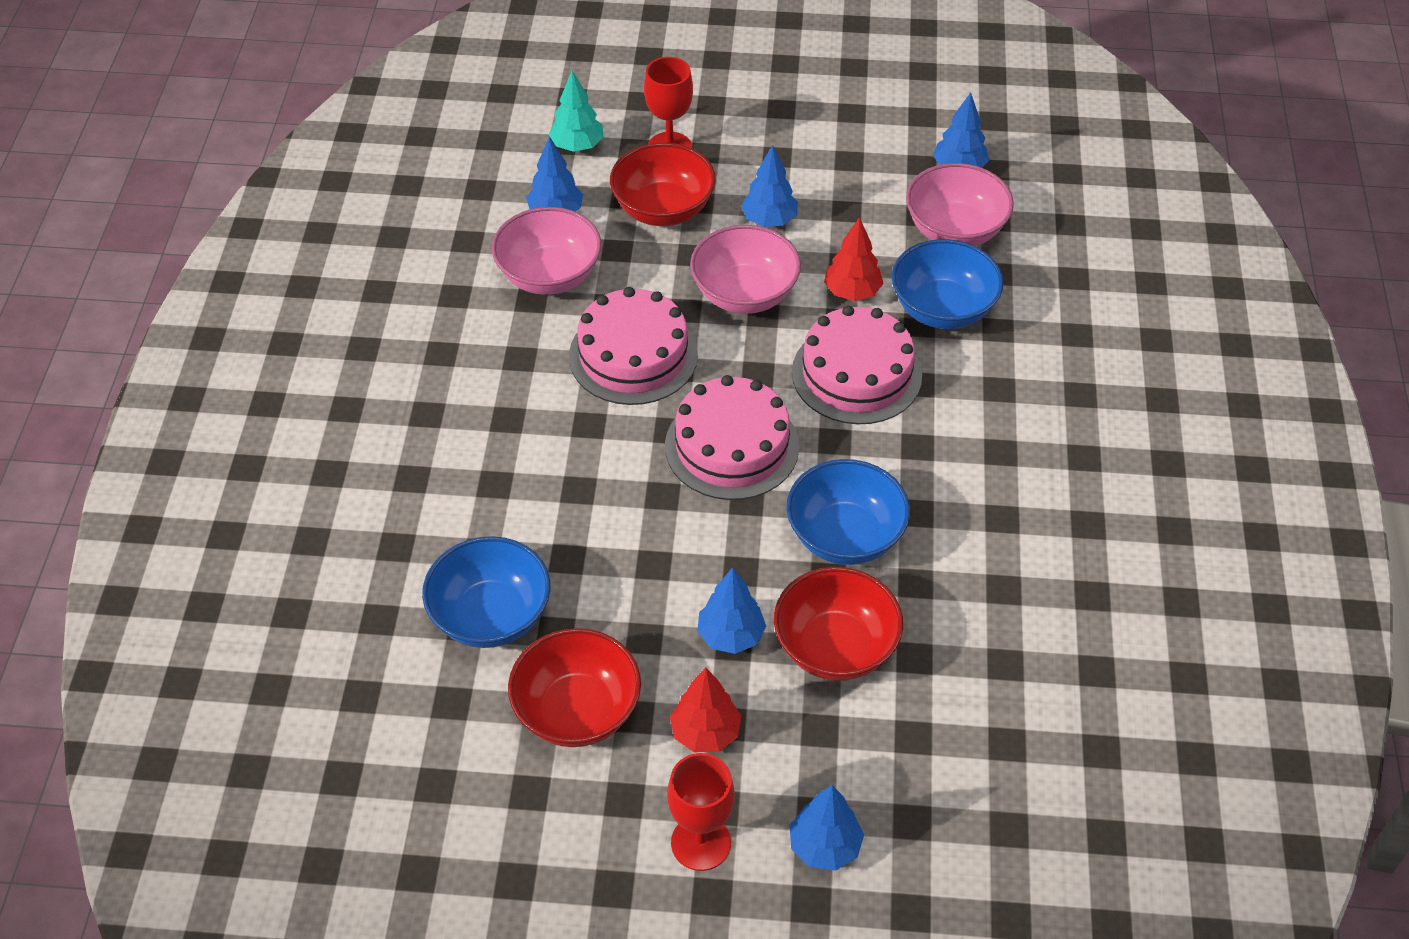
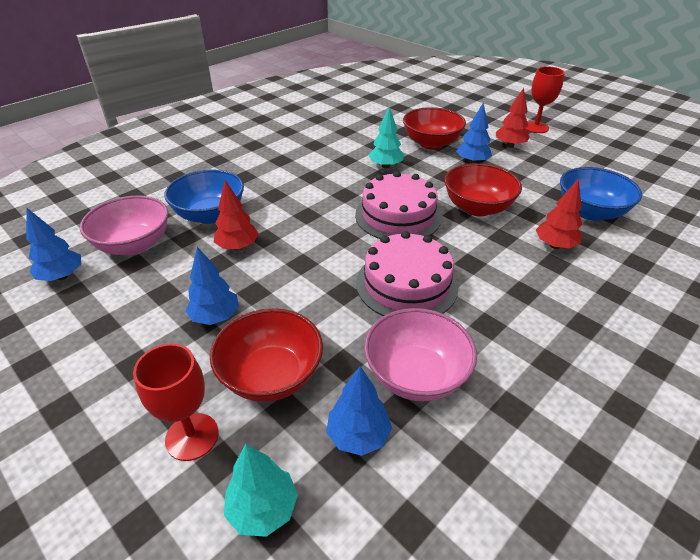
camera: 140 degrees left, 10 degrees down
red bowl [508,628,641,747] -> red bowl moved to [444,163,522,216]
pink bowl [690,225,801,314] -> none
blue bowl [786,459,910,565] -> turquoise tree [369,107,404,168]
blue tree [789,785,864,871] -> none
pink cake [792,305,922,424] -> none
none -> red tree [536,179,582,249]

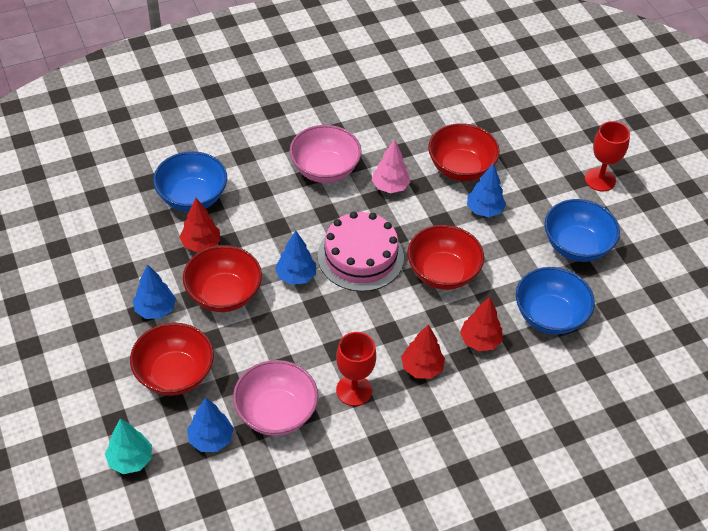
camera: 20 degrees right, 10 degrees up
blue tree [26,207,81,281] -> blue tree moved to [275,230,316,285]
pink bowl [80,195,168,255] -> pink bowl moved to [290,125,362,183]
red goblet [133,344,219,461] -> red goblet moved to [336,332,376,406]
pink cake [356,231,458,316] -> none
turquoise tree [369,107,404,168] -> pink tree [372,139,410,193]
red tree [496,88,530,148] -> red tree moved to [401,324,445,379]
none -> red bowl [183,245,262,312]
none -> blue bowl [544,199,620,262]

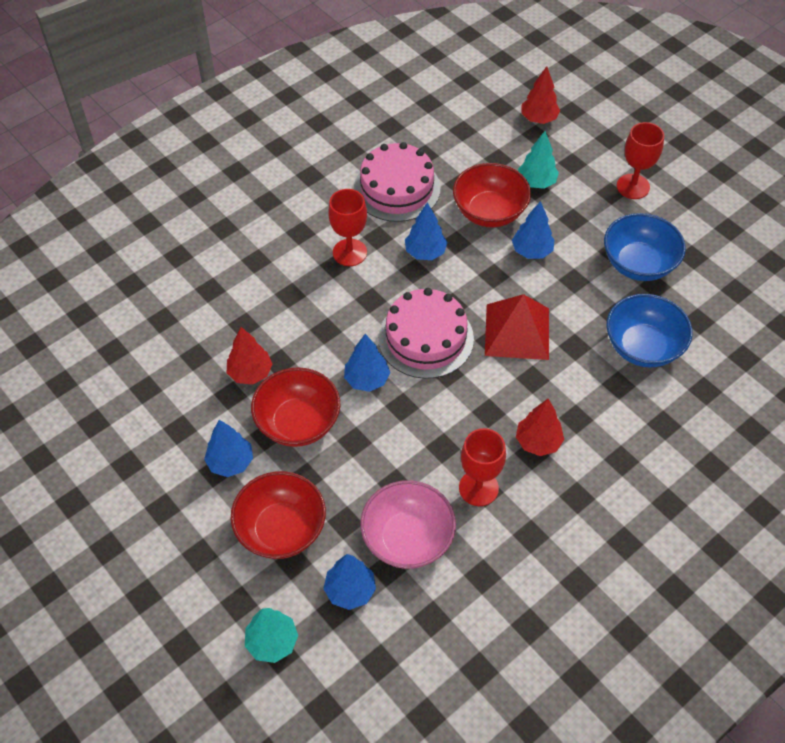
camera: 15 degrees left, 5 degrees up
blue bowl [153,151,227,212] -> none
pink bowl [290,125,362,183] -> red goblet [328,189,367,266]
pink tree [372,139,410,193] -> blue tree [405,202,448,260]
red bowl [407,225,484,290] -> red pyramid [485,294,549,360]
red tree [460,297,503,351] -> red tree moved to [521,66,560,124]
none -> pink cake [354,142,440,222]
none -> turquoise tree [518,131,559,189]

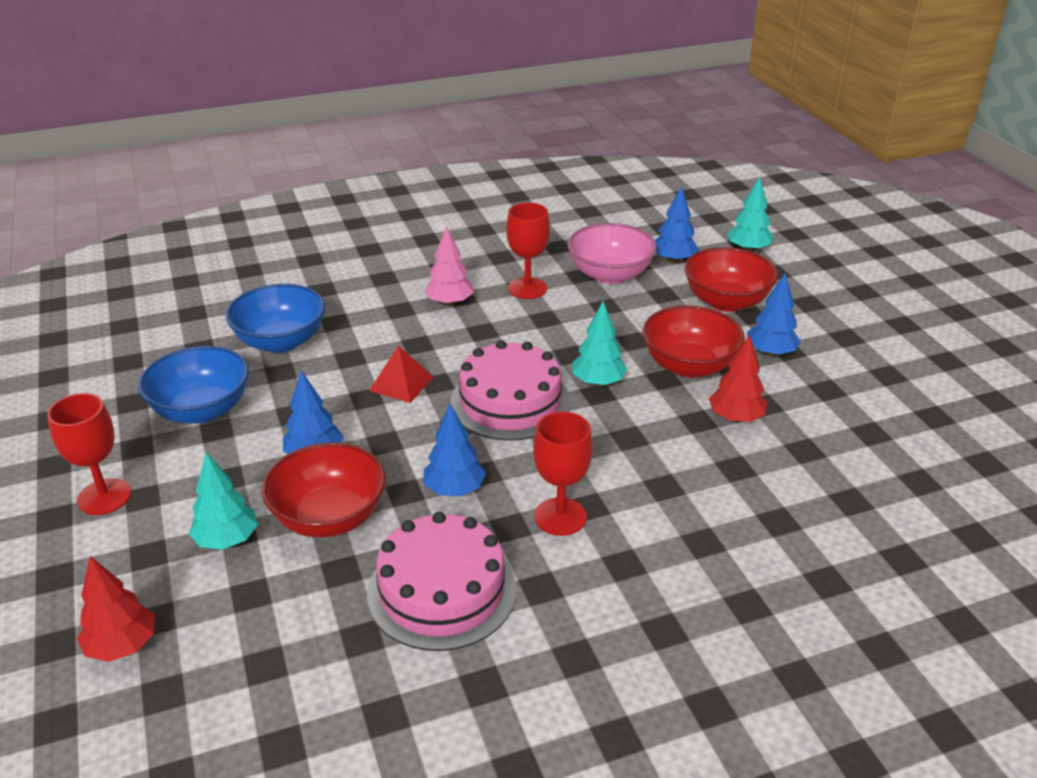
camera: 160 degrees left, 20 degrees down
blue tree [344,334,390,392] -> turquoise tree [573,301,627,386]
red pyramid [485,294,549,360] -> red pyramid [369,346,433,403], size x0.61
red tree [516,399,564,456] -> pink tree [424,226,474,306]

